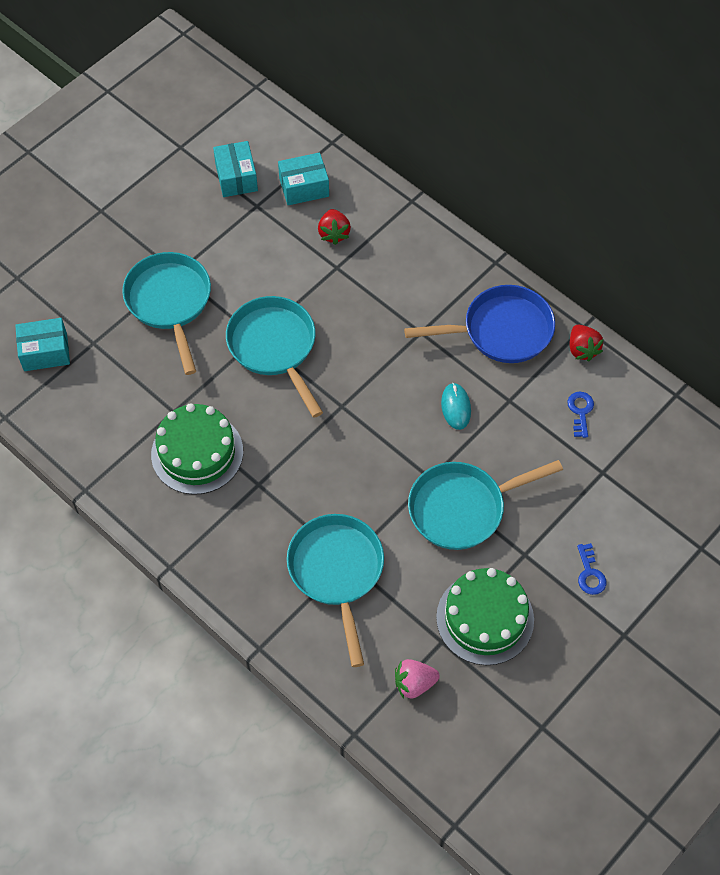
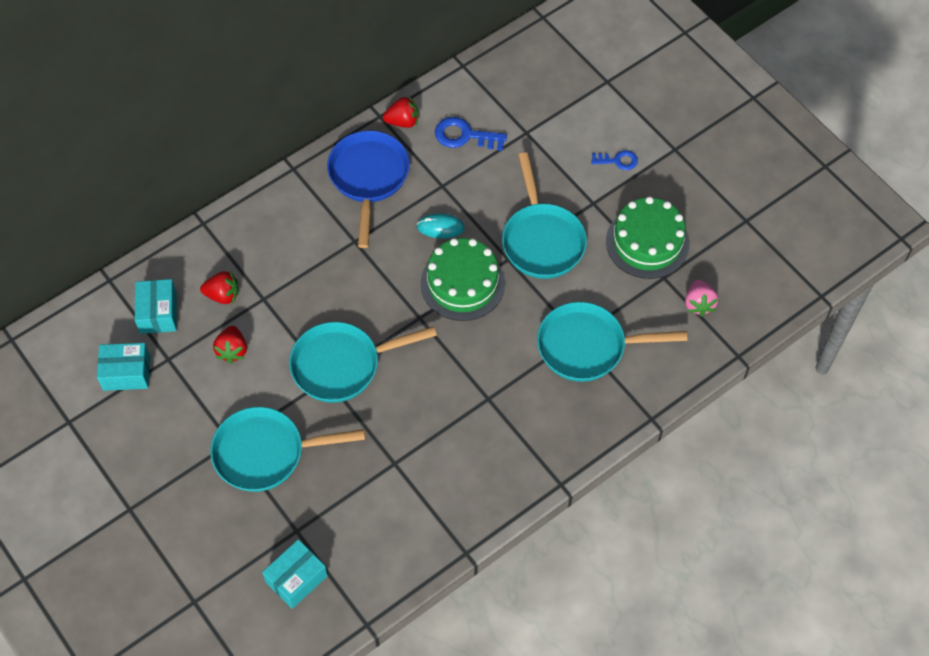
camera: 80 degrees left, 0 degrees up
turquoise box [15,318,70,371] -> turquoise box turned 45 degrees clockwise [262,539,328,609]
green cake [151,403,243,495] -> green cake moved to [421,238,505,321]
blue key [567,392,594,438] -> blue key [435,117,507,151], size x1.57
none -> red strawberry [213,326,247,363]

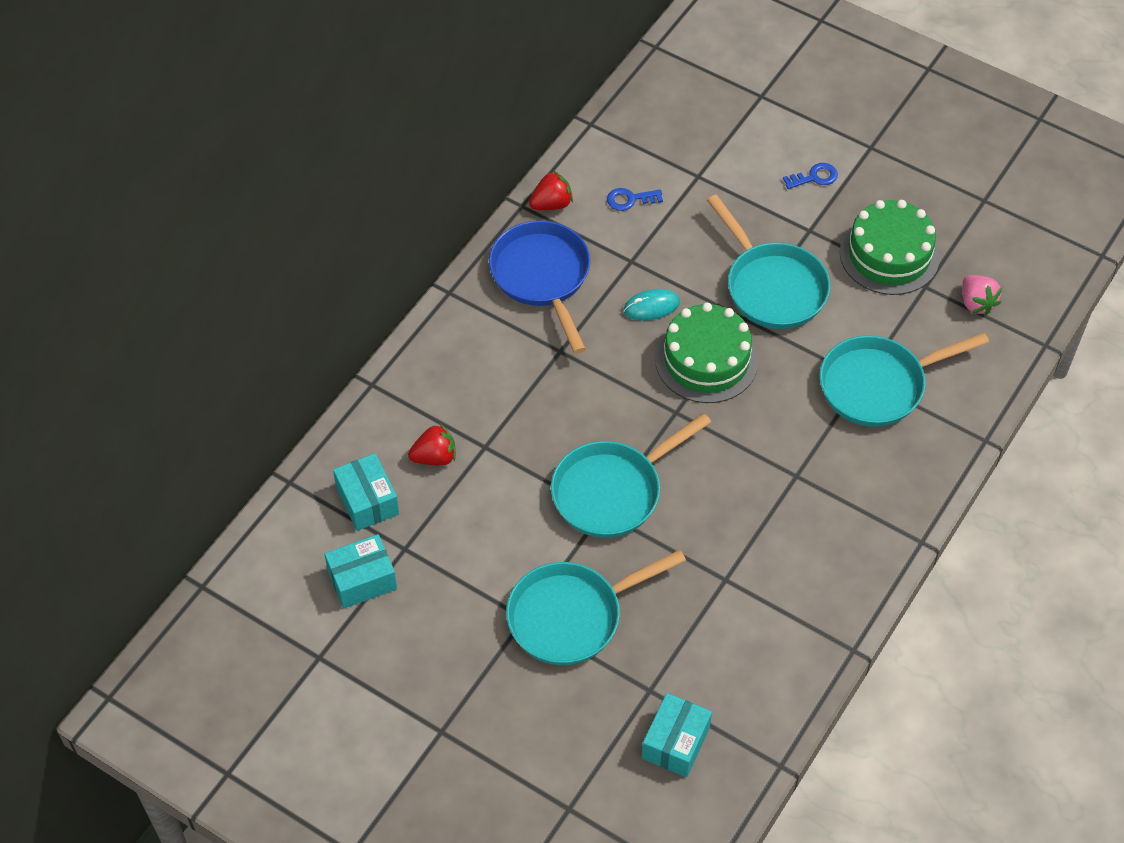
camera: 20 degrees left, 5 degrees down
red strawberry [213,326,247,363] -> none
blue key [435,117,507,151] -> blue key [607,188,663,211], size x0.64

